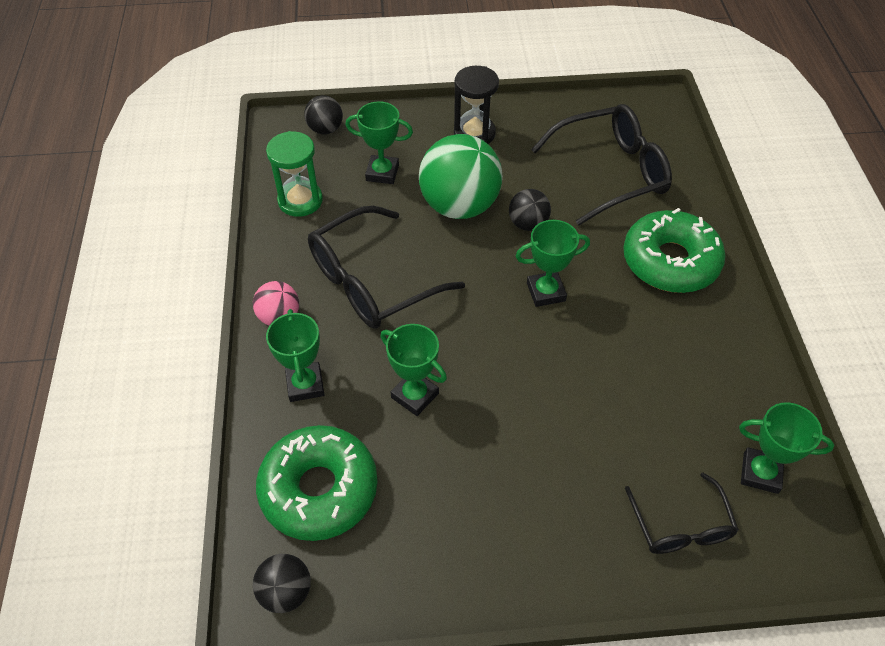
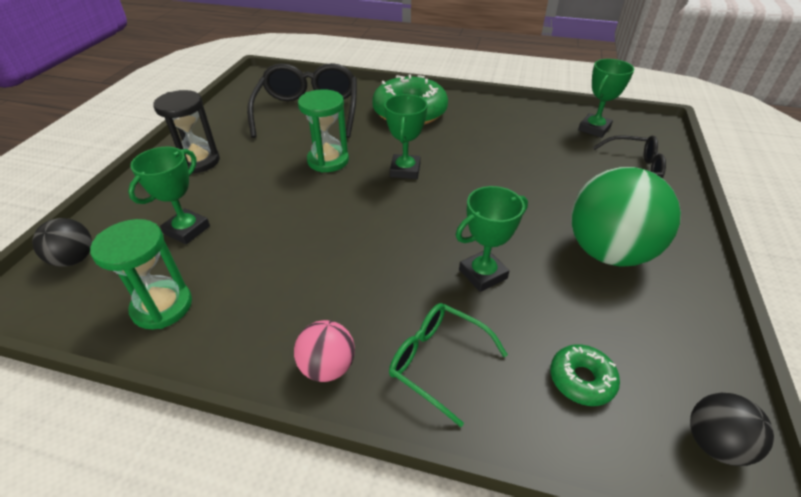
camera: 70 degrees left, 10 degrees down
green donut [256,425,378,541] -> green donut [550,344,620,406], size x0.48
green trophy [266,309,324,402] -> green glasses [389,303,508,427]
black glasses [308,206,465,329] -> none
green ball [419,134,503,219] -> green ball moved to [571,167,681,267]
black ball [509,189,551,231] -> green hourglass [298,89,349,173]

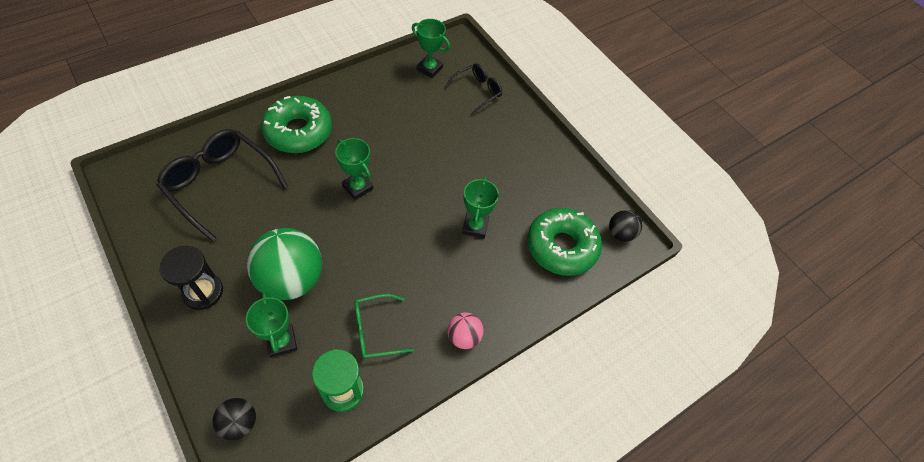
camera: 55 degrees left, 15 degrees up
green hourglass [298,89,349,173] -> none
green glasses [389,303,508,427] -> green glasses moved to [355,294,414,359]
green donut [550,344,620,406] -> green donut [527,208,602,276], size x2.09
green ball [571,167,681,267] -> green ball moved to [247,228,322,300]
green trophy [578,59,634,138] -> green trophy turned 45 degrees counterclockwise [412,19,450,78]

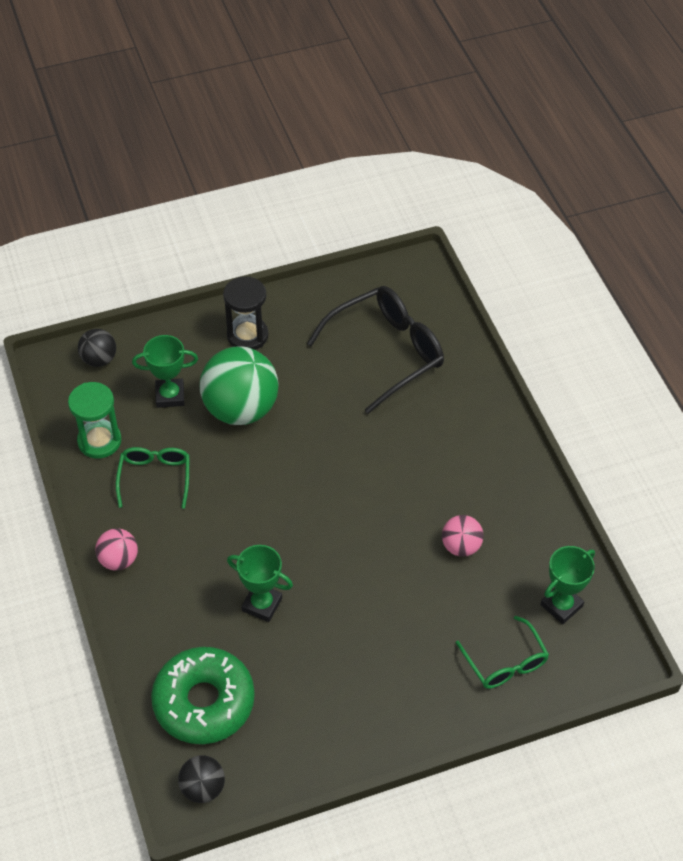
camera: 110 degrees right, 5 degrees down
green donut [261,96,332,153] -> none
green trophy [335,138,373,200] -> none
black glasses [445,63,502,115] -> green glasses [456,616,549,689]
none -> pink ball [442,515,484,557]

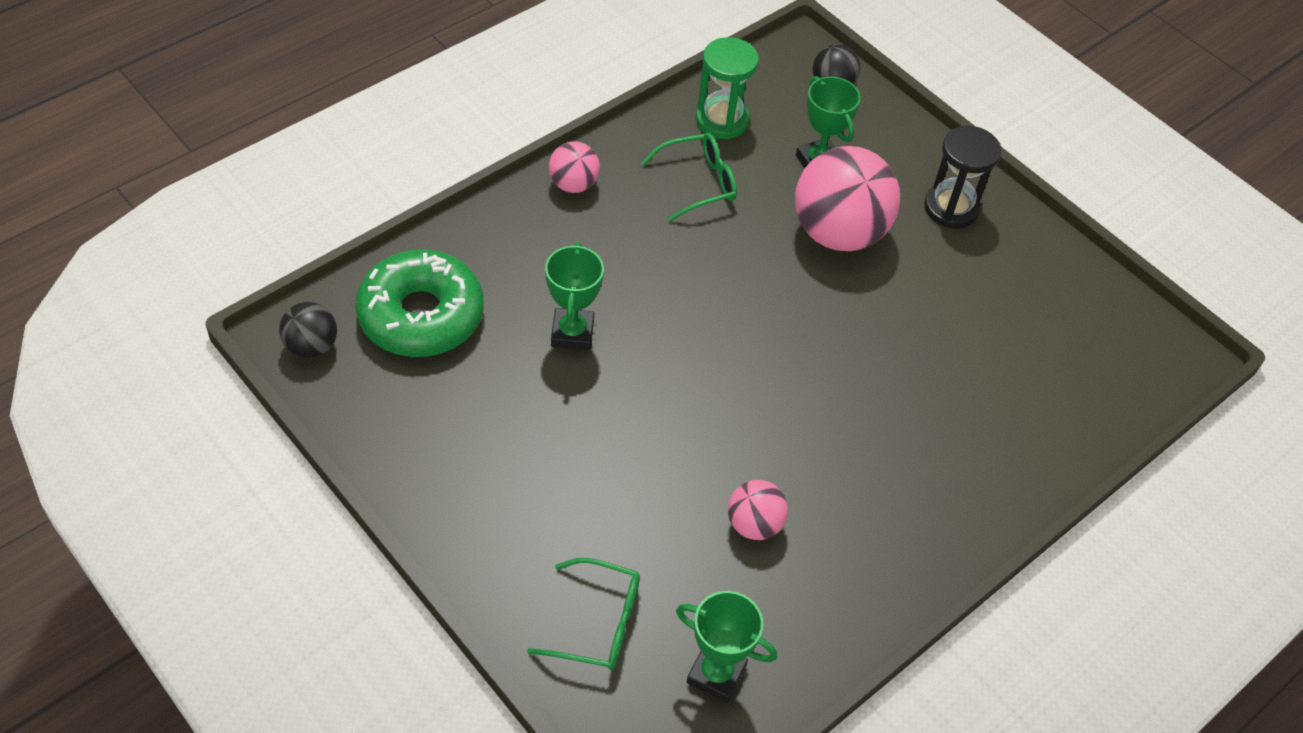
camera: 65 degrees right, 0 degrees up
green ball [200,346,279,425] -> pink ball [795,146,900,251]
black glasses [307,286,444,414] -> none
green glasses [456,616,549,689] -> green glasses turned 120 degrees counterclockwise [527,558,640,670]

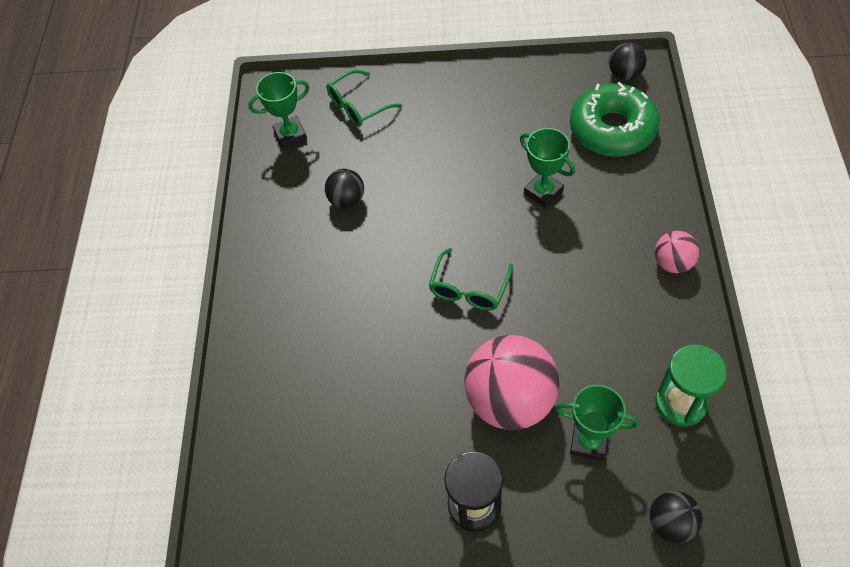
camera: 140 degrees right, 5 degrees up
green glasses [641,133,737,221] -> green glasses moved to [429,248,513,311]
pink ball [728,480,788,540] -> black ball [325,169,364,208]

